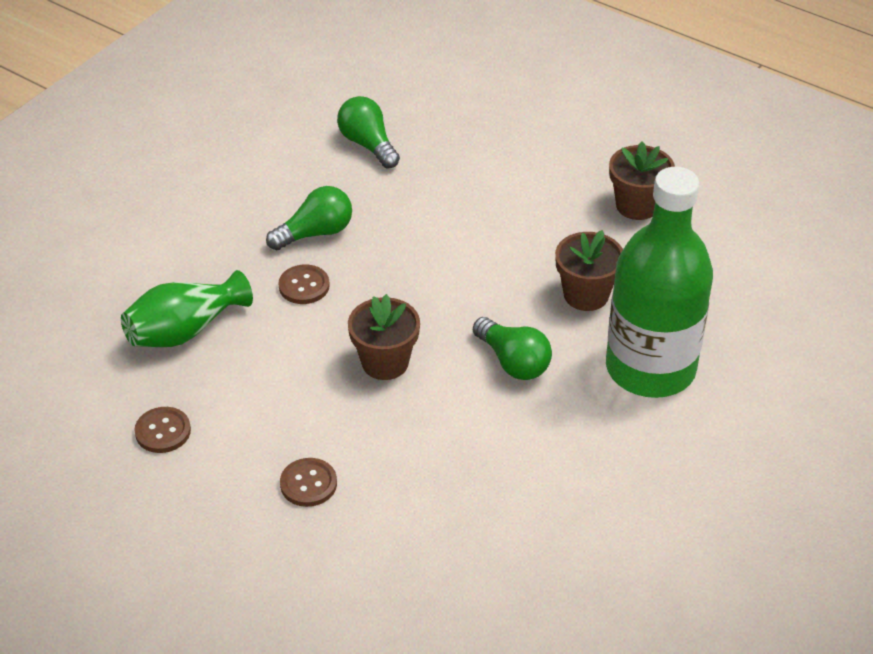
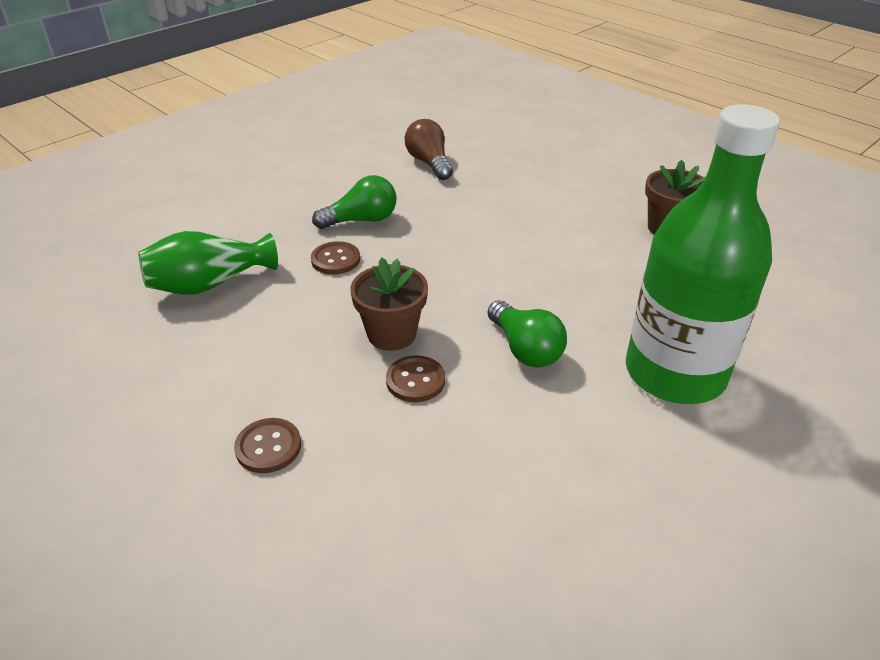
camera: 10 degrees right, 5 degrees down
brown button [134,407,191,453] -> brown button moved to [386,355,445,402]
green light bulb [337,96,400,169] -> brown light bulb [405,119,453,180]
brown flower pot [555,230,623,311] -> none

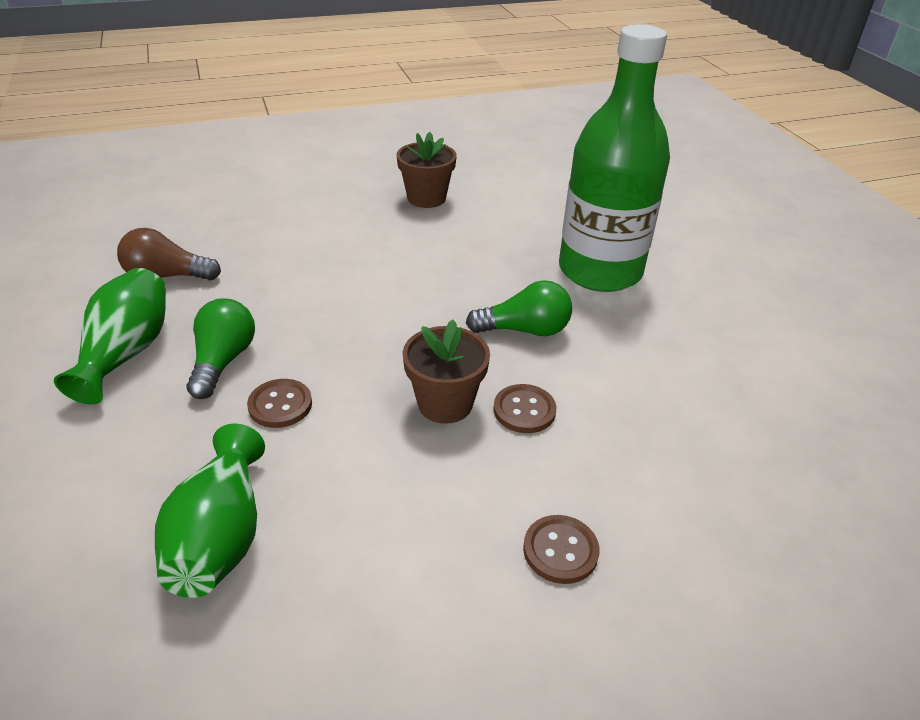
camera: 65 degrees left, 0 degrees up
none -> green vase [54,268,166,405]

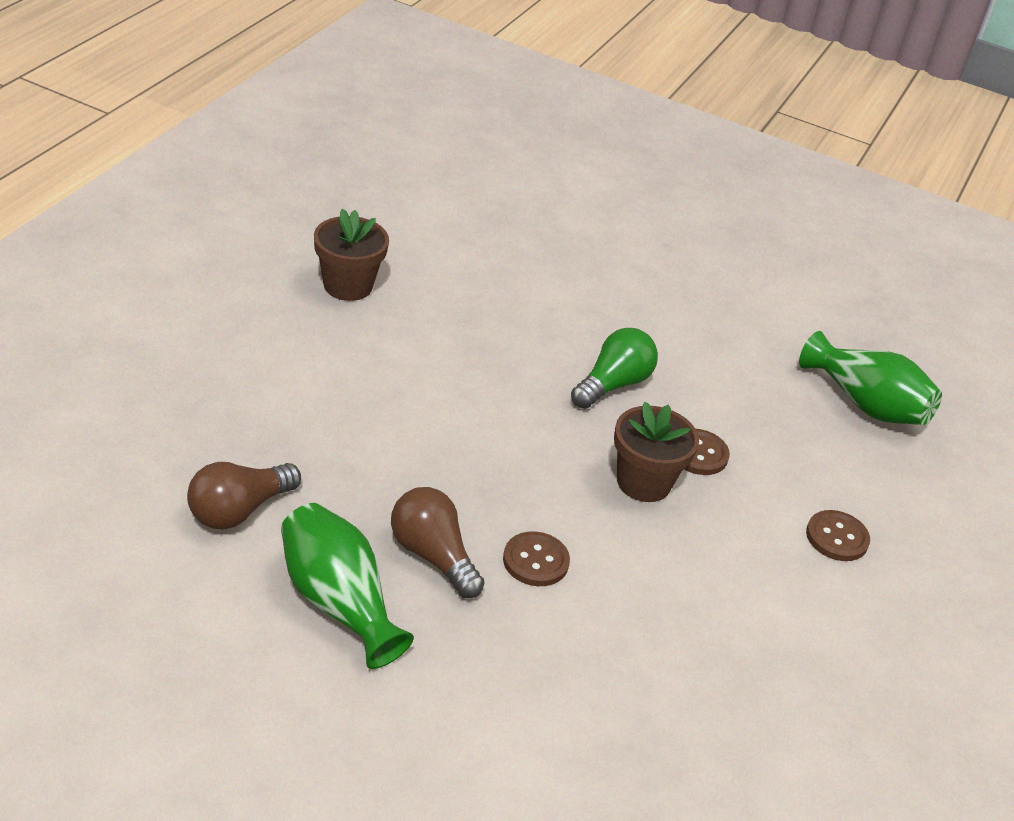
camera: 50 degrees left, 0 degrees up
green vase [155,424,265,598] -> green vase moved to [799,331,942,425]
green light bulb [187,298,255,399] -> brown light bulb [391,487,485,598]
green bottle [559,24,670,292] -> none

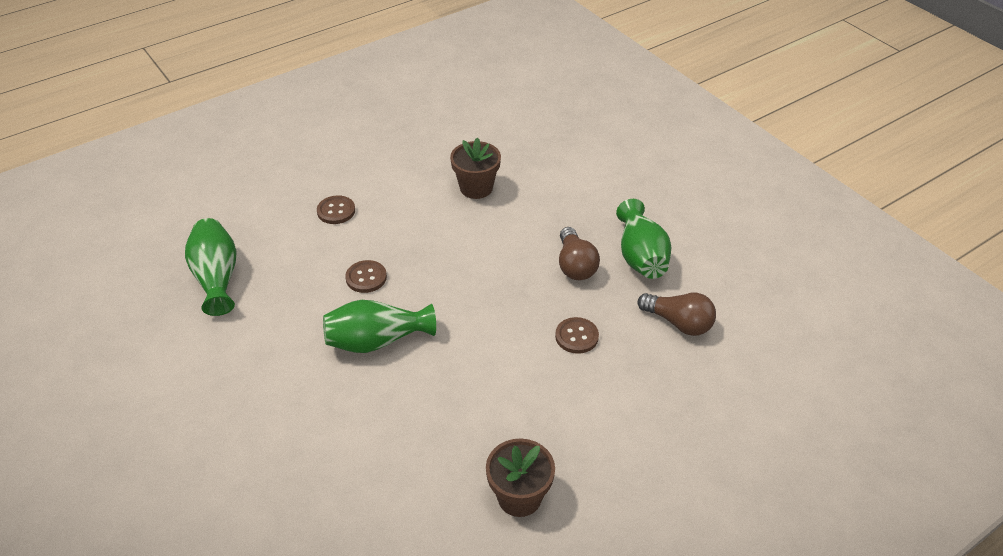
camera: 145 degrees left, 5 degrees up
brown light bulb [187,462,301,530] -> brown light bulb turned 45 degrees clockwise [637,293,716,336]
brown button [503,531,570,586] -> brown button moved to [555,317,599,354]
green light bulb [571,328,658,409] -> green vase [323,300,436,353]
brown flower pot [614,402,699,502] -> brown flower pot moved to [450,137,501,199]

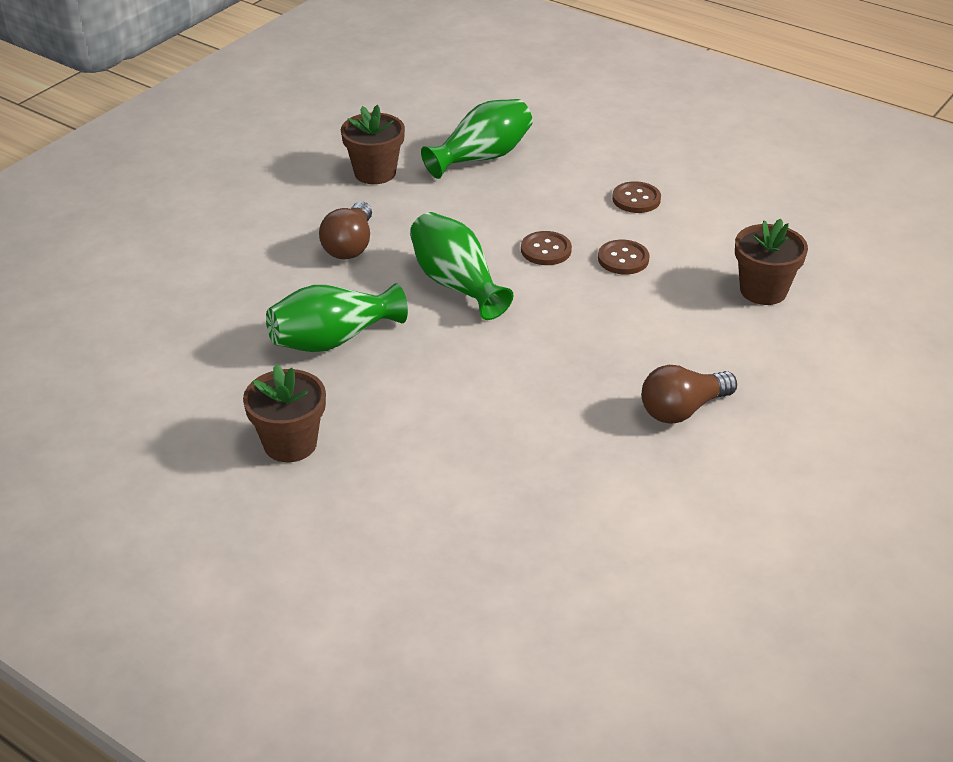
camera: 70 degrees right, 5 degrees down
brown button [555,317,599,354] -> brown button moved to [598,240,649,274]
green vase [616,199,671,279] -> green vase moved to [266,283,408,352]
brown light bulb [637,293,716,336] -> brown light bulb moved to [319,202,372,259]
none -> brown flower pot [341,105,405,184]

